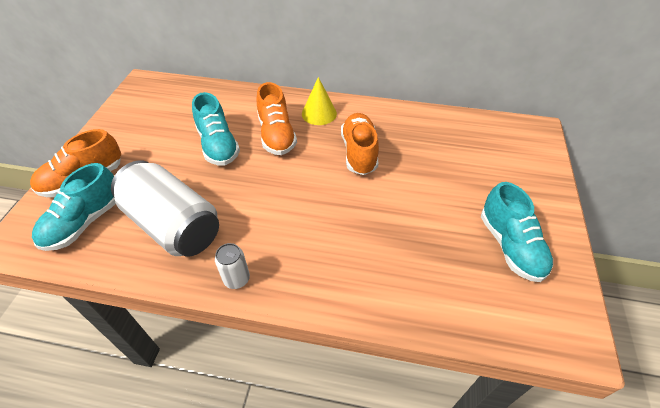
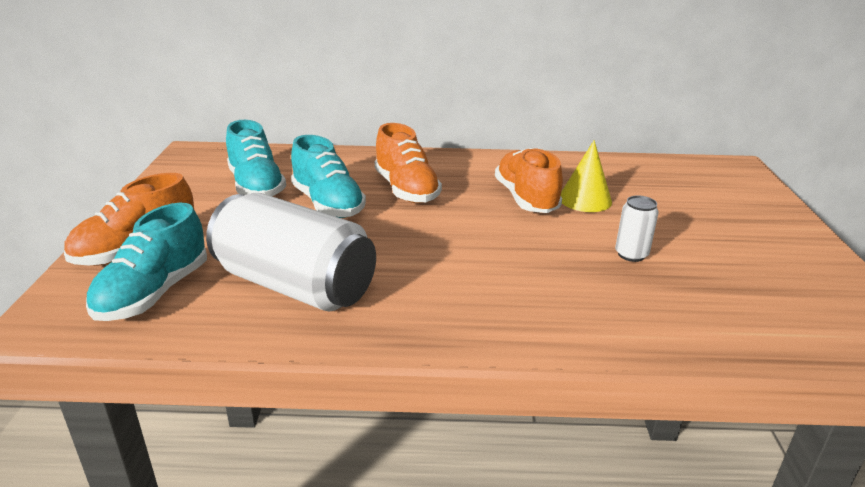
camera: 10 degrees left, 20 degrees down
white can [215,243,250,289] -> white can moved to [615,195,659,262]
yellow cone [302,77,337,125] -> yellow cone moved to [561,140,612,212]
turquoise shoe [481,182,553,282] -> turquoise shoe moved to [226,120,286,196]

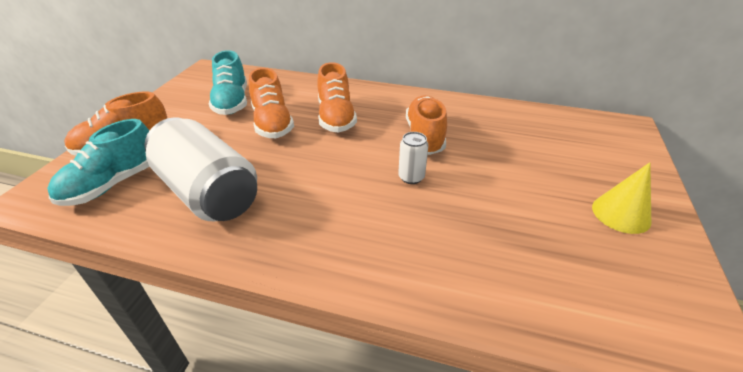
camera: 15 degrees right, 10 degrees up
turquoise shoe [291,135,366,218] -> orange shoe [249,68,294,138]
yellow cone [561,140,612,212] -> yellow cone moved to [592,162,651,234]
white can [615,195,659,262] -> white can moved to [398,132,428,184]

